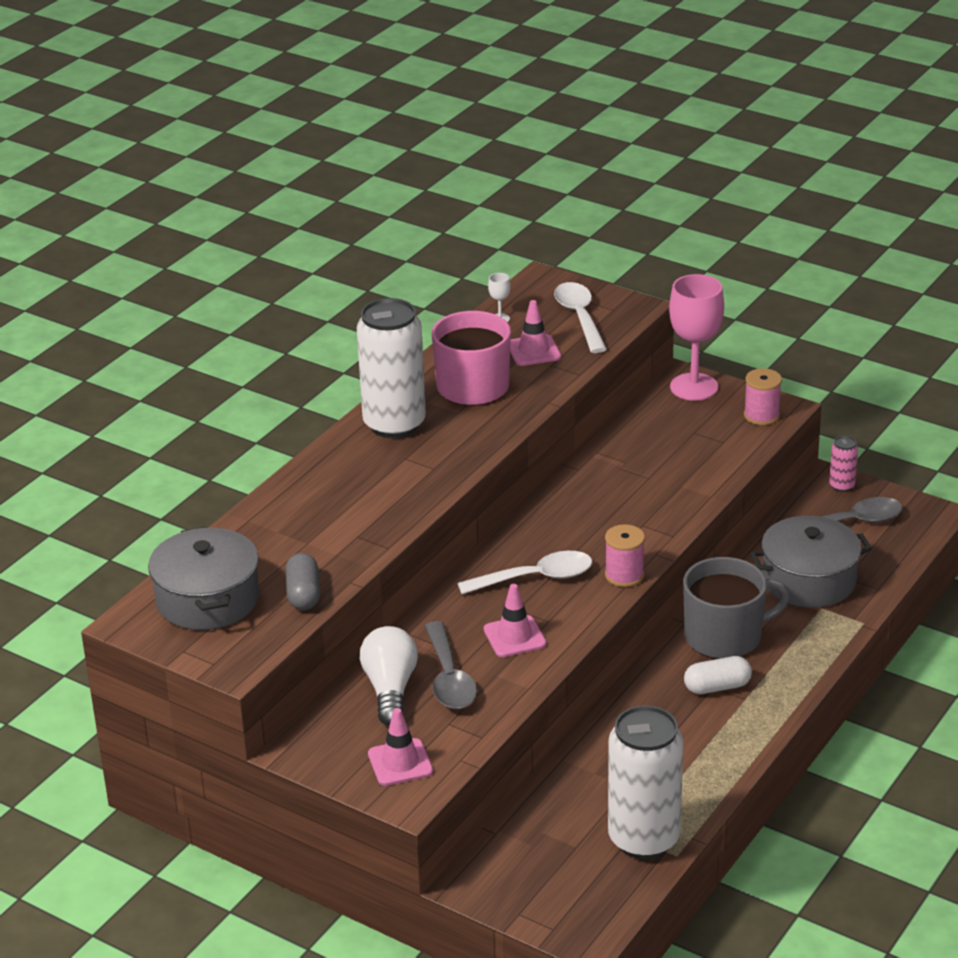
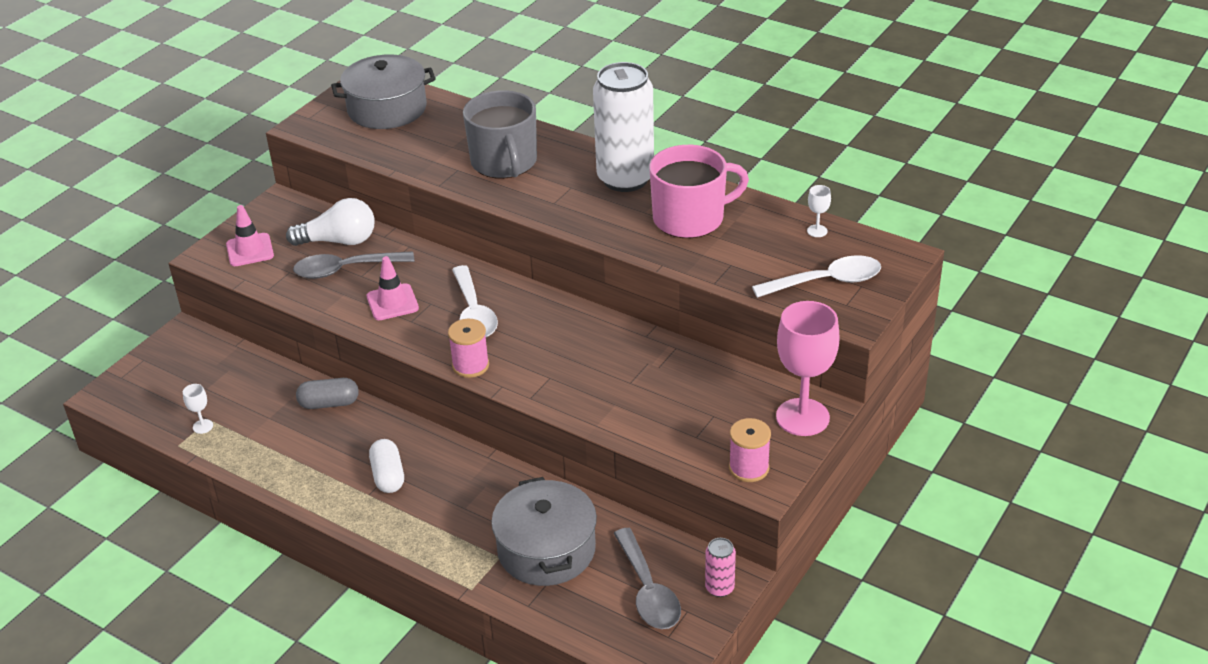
camera: 90 degrees right, 5 degrees up
grey capsule [285,553,320,610] -> grey capsule moved to [296,378,359,409]
pink traffic cone [510,300,561,366] -> none
white can [608,706,683,859] -> white goblet [183,384,213,434]
grey mug [683,557,790,659] -> grey mug moved to [463,90,537,179]

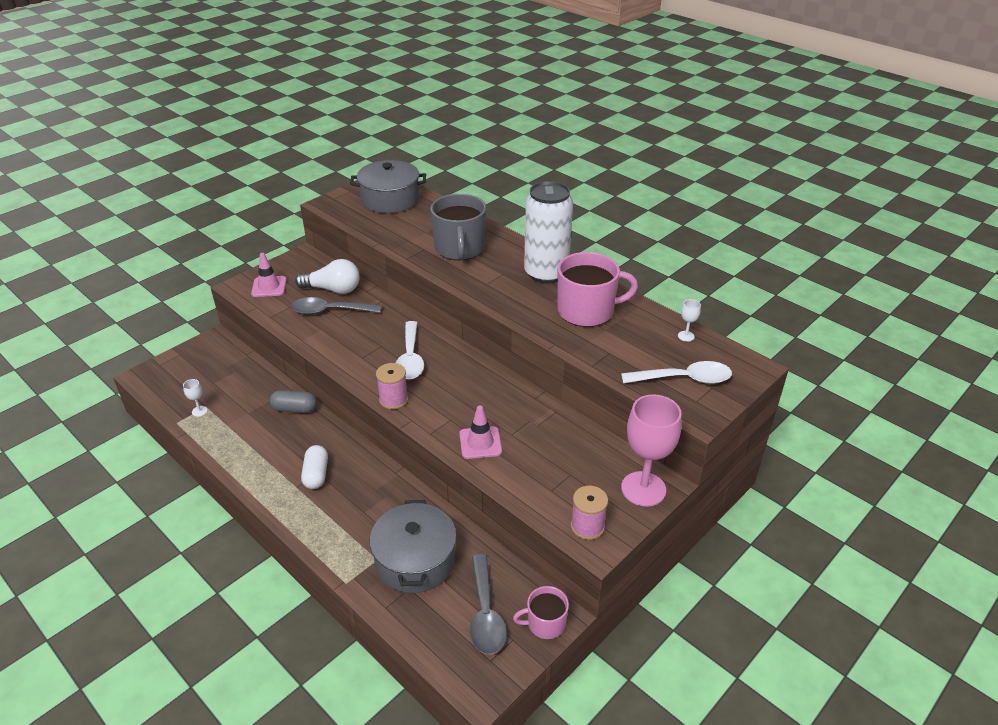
camera: 10 degrees right, 0 degrees up
pink traffic cone [367,256,419,320] -> pink traffic cone moved to [459,405,502,459]
pink can [705,538,736,597] -> pink mug [513,586,569,639]

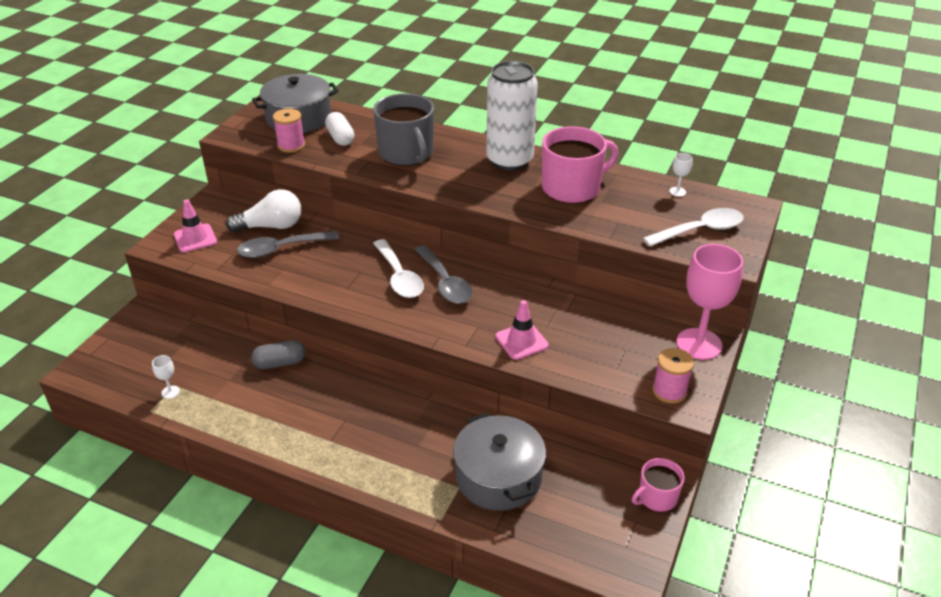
camera: 20 degrees left, 0 degrees up
white capsule [301,445,328,489] -> white capsule moved to [325,112,355,146]
pink spool [376,363,408,409] -> pink spool moved to [273,108,305,153]
grey spoon [470,554,507,655] -> grey spoon moved to [414,245,473,304]

